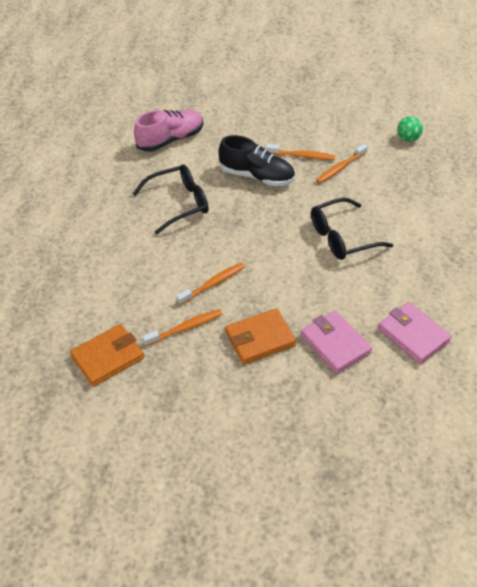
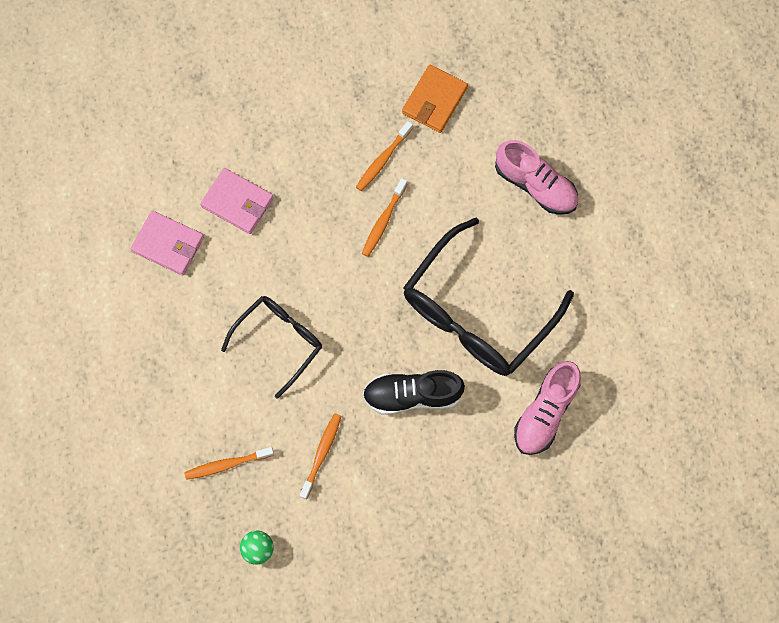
camera: 155 degrees right, 25 degrees up
black glasses [133,164,209,235] -> black glasses [403,217,574,376], size x1.69
orange wallet [225,308,296,364] -> none
orange toothbrush [266,144,335,160] -> orange toothbrush moved to [184,447,274,480]
none -> pink shoe [495,140,578,215]

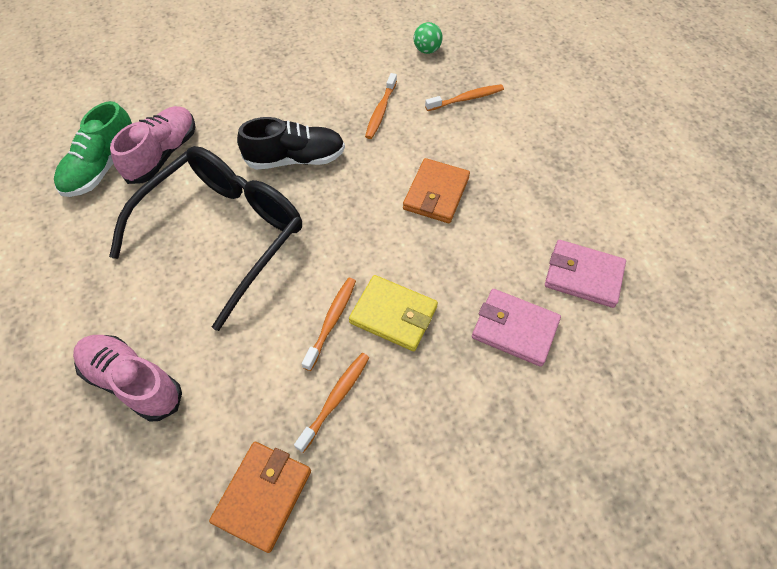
camera: 175 degrees right, 15 degrees down
black glasses [221,296,322,399] -> orange wallet [403,158,470,223]
none -> green shoe [54,101,132,197]
none -> yellow wallet [349,275,438,351]

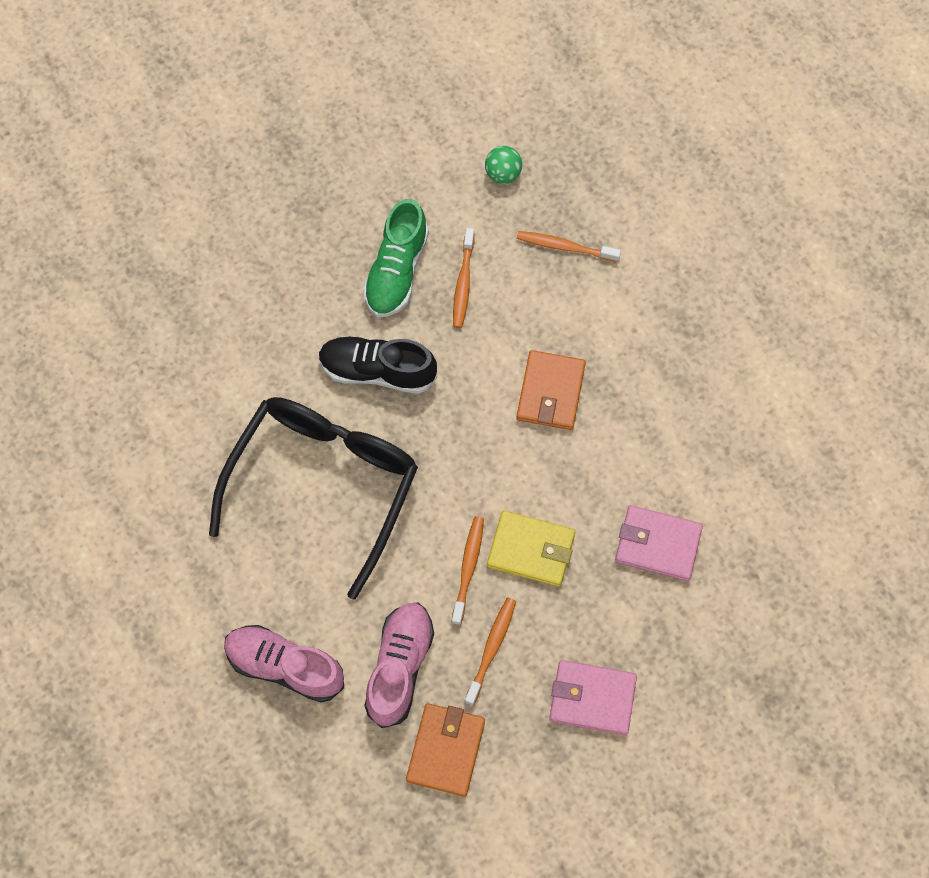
camera: 10 degrees left, 10 degrees up
green shoe [54,101,132,197] -> green shoe moved to [363,199,429,317]
pink shoe [110,106,196,184] -> pink shoe moved to [364,603,434,728]
black shoe [237,117,345,170] -> black shoe turned 150 degrees counterclockwise [318,336,437,394]
orange toothbrush [425,84,504,111] -> orange toothbrush turned 135 degrees counterclockwise [517,231,621,262]
pink wallet [545,240,626,308] -> pink wallet moved to [549,660,637,735]

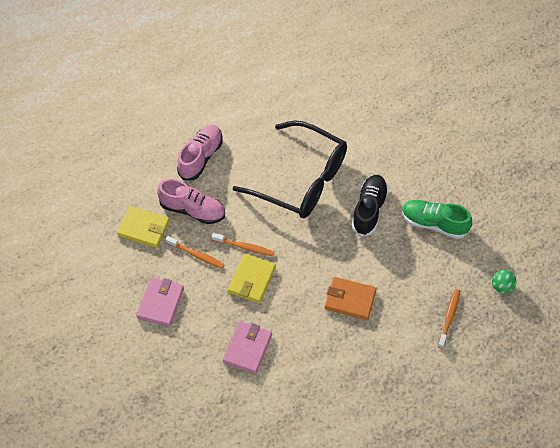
camera: 95 degrees right, 10 degrees down
orange wallet [406,703,485,797] -> yellow wallet [117,206,170,248]
orange toothbrush [453,228,475,328] -> none

